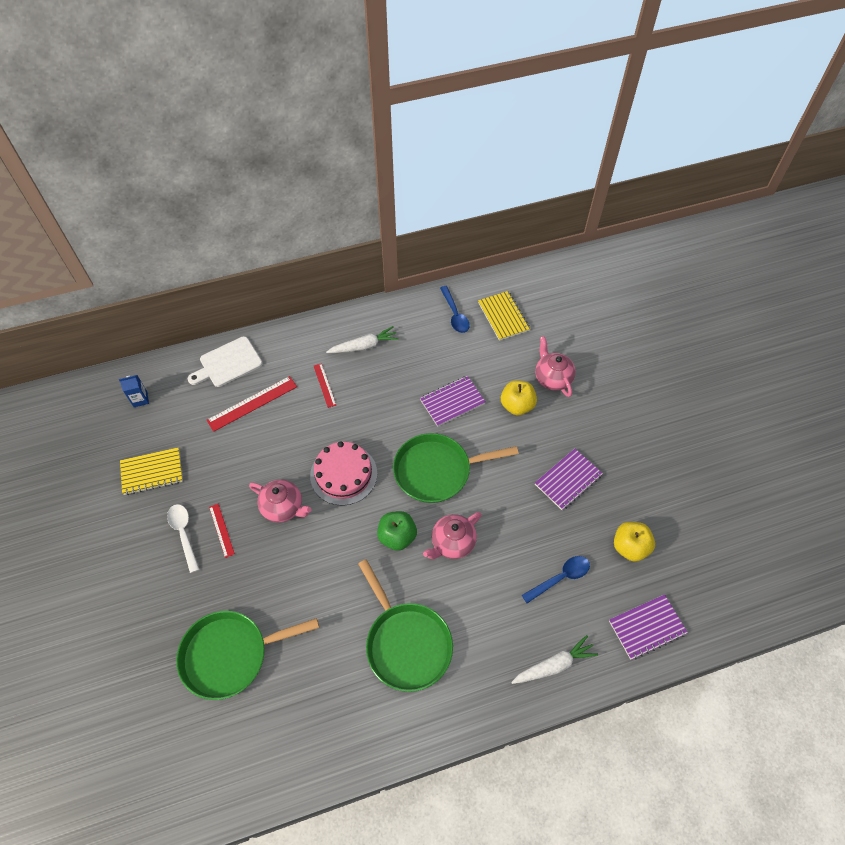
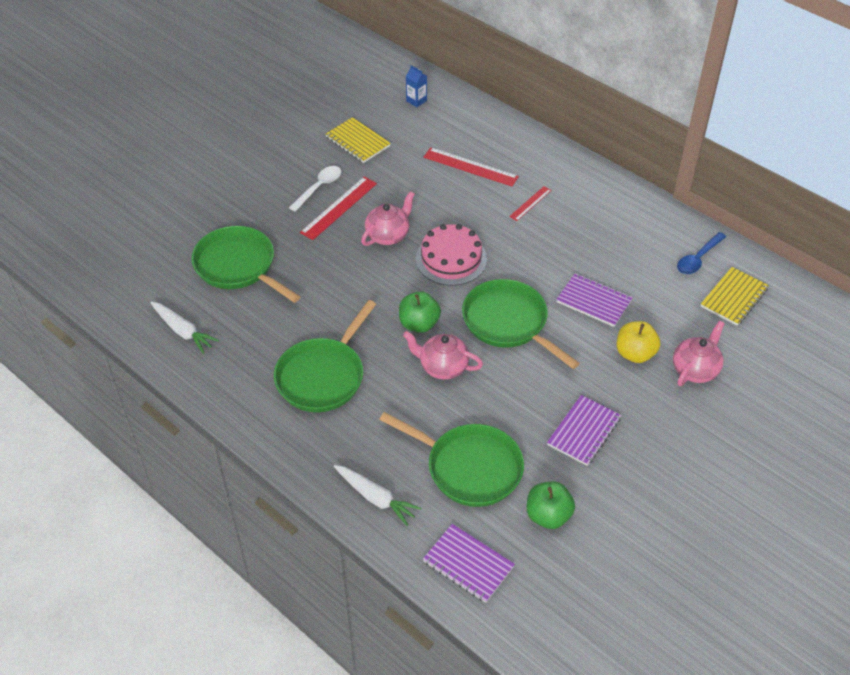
camera: 60 degrees right, 10 degrees down
white cutting board [188,336,263,387] -> none
red ruler [209,504,235,558] -> red ruler [300,177,377,240], size x1.74
pink teapot [249,479,312,523] -> pink teapot turned 135 degrees counterclockwise [361,191,415,246]
white carrot [326,326,399,353] -> white carrot moved to [150,302,219,354]
blue spoon [522,556,590,603] -> green pan [379,412,524,507]
purple notebook [535,449,603,510] -> purple notebook turned 75 degrees counterclockwise [547,395,621,466]
yellow apple [614,522,655,562] -> green apple [527,482,575,529]

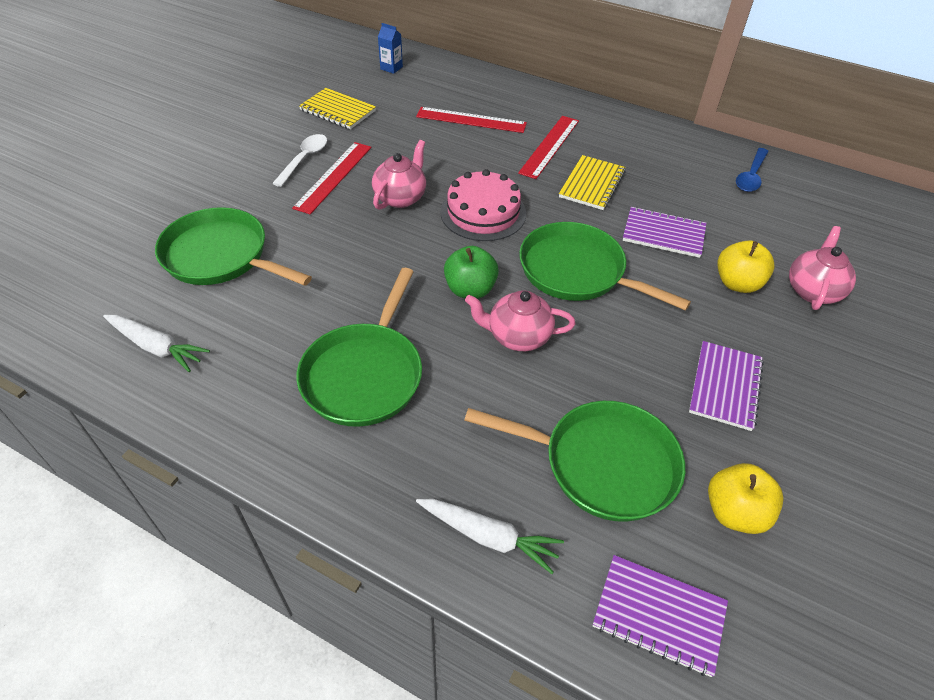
camera: 15 degrees left, 0 degrees up
red ruler [509,186,552,221] -> red ruler [518,116,579,179], size x1.74
green apple [527,482,575,529] -> yellow apple [708,463,783,534]
yellow notebook [701,267,769,326] -> yellow notebook moved to [559,155,626,210]

